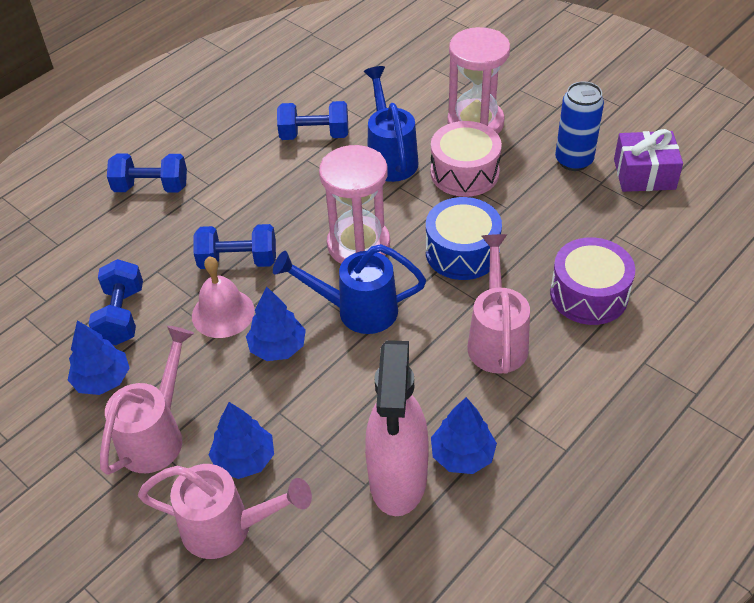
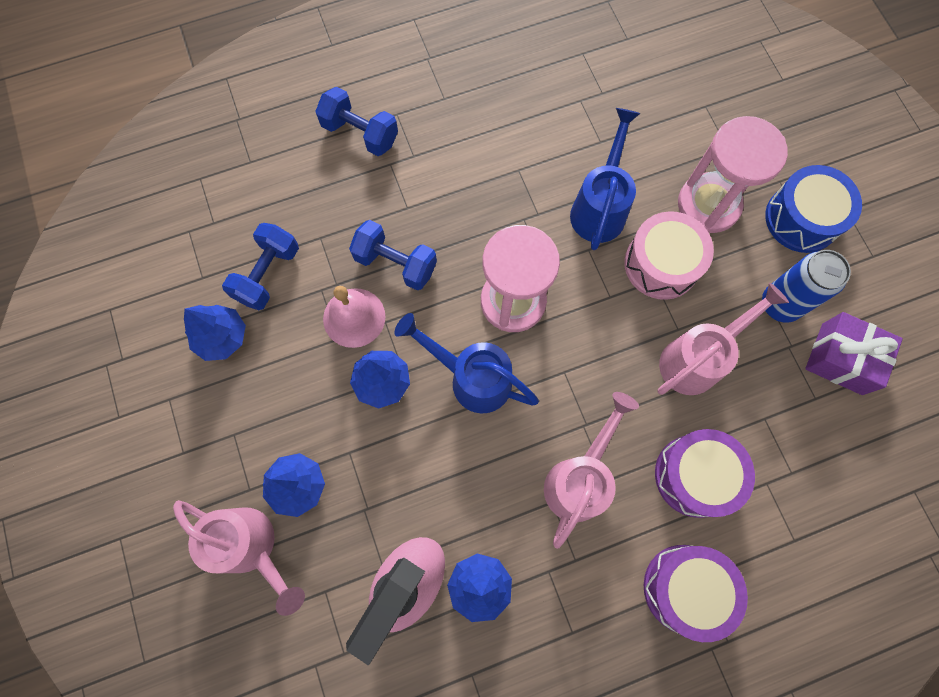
camera: 25 degrees right, 25 degrees up
pink watering can [100,326,194,475] -> pink watering can moved to [657,283,789,395]
blue dumbbell [277,101,348,140] -> none
blue drum [426,197,502,280] -> blue drum moved to [765,165,862,253]
none -> purple drum [644,545,748,642]

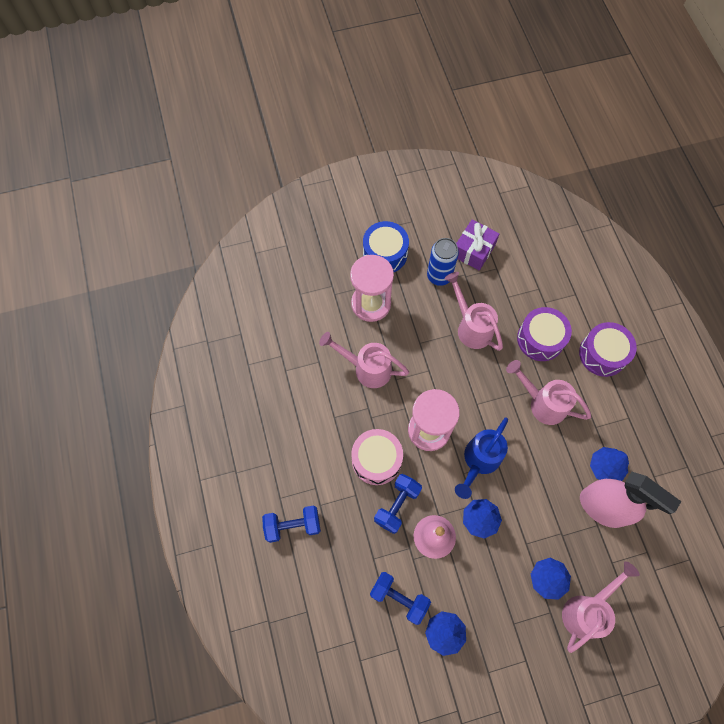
camera: 85 degrees left, 5 degrees down
blue dumbbell [315,87,398,156] -> blue dumbbell turned 45 degrees clockwise [262,505,321,543]
blue watering can [570,108,641,250] -> pink watering can [319,332,409,388]
pink drum [624,211,714,300] -> pink drum moved to [351,429,403,485]

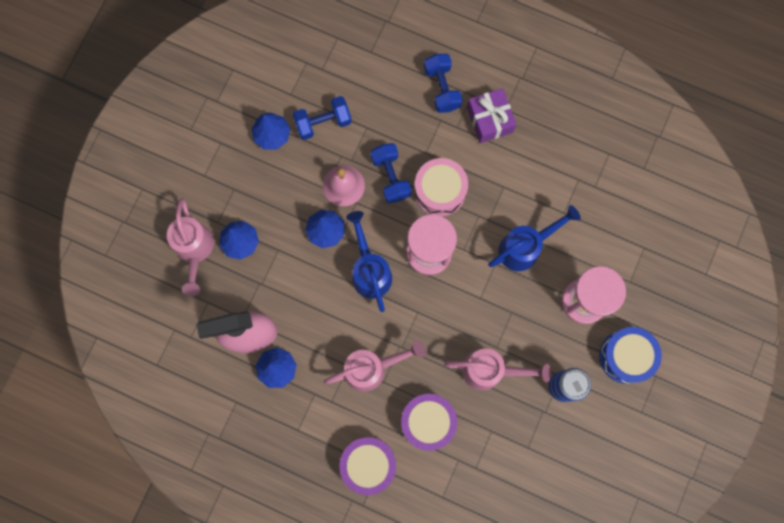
camera: 130 degrees right, 10 degrees up
blue dumbbell [262,505,321,543] -> blue dumbbell turned 45 degrees counterclockwise [424,54,463,113]
pink watering can [319,332,409,388] -> blue watering can [488,205,581,271]
purple gift [456,219,499,271] -> purple gift moved to [467,88,517,143]

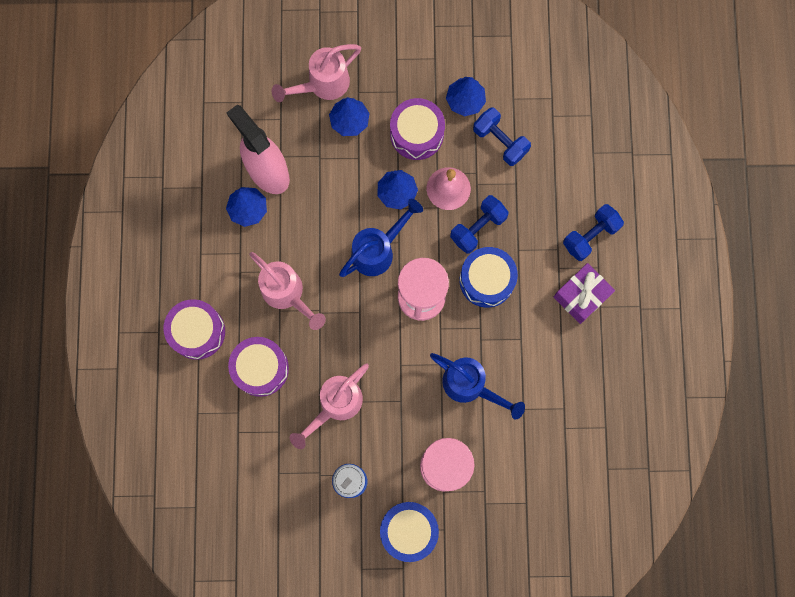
camera: 65 degrees right, 0 degrees up
pink drum [414,158,468,217] -> blue drum [460,247,518,308]
pink watering can [444,349,552,390] -> pink watering can turned 60 degrees clockwise [290,363,369,449]
none -> purple drum [390,98,445,160]

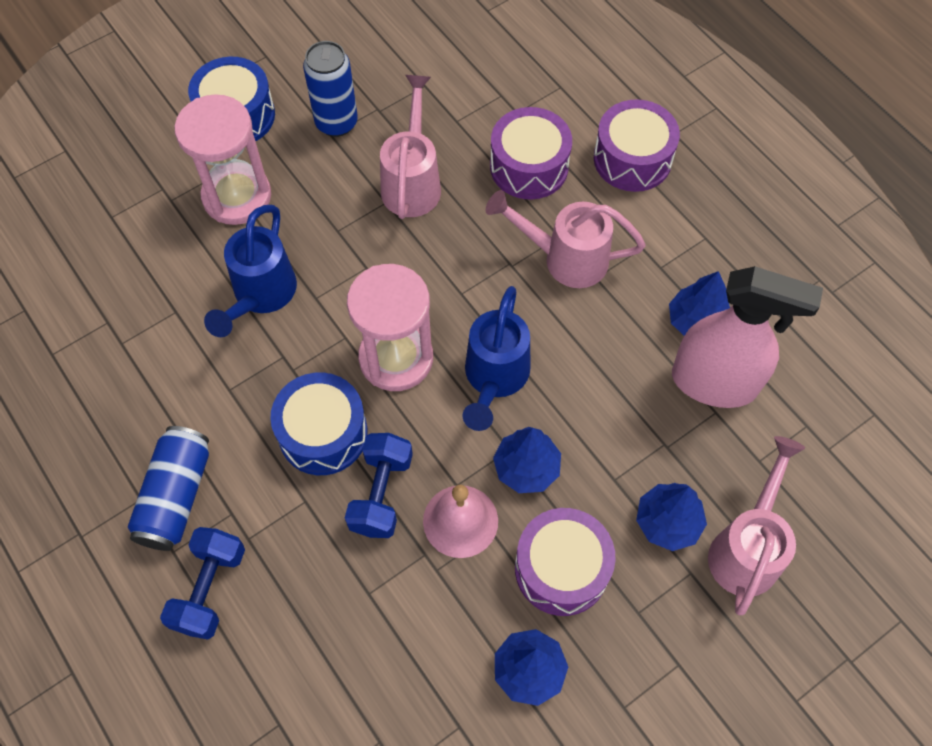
camera: 145 degrees right, 15 degrees down
blue watering can [430,353,525,419] -> blue watering can turned 75 degrees counterclockwise [204,205,297,337]
blue dumbbell [473,107,531,166] -> none
purple gift [554,263,615,324] -> blue can [128,426,209,551]

